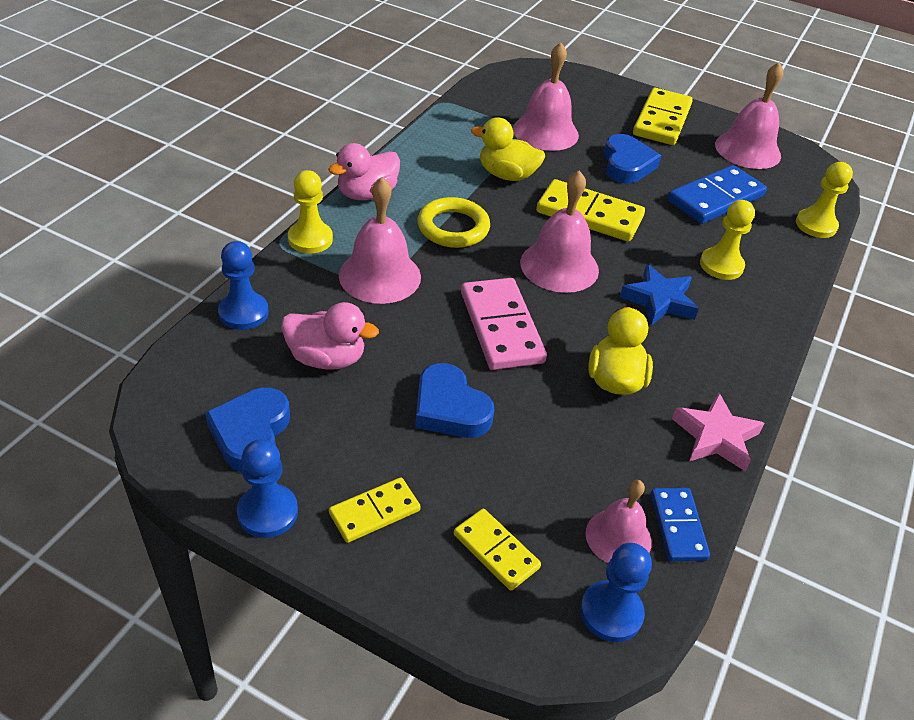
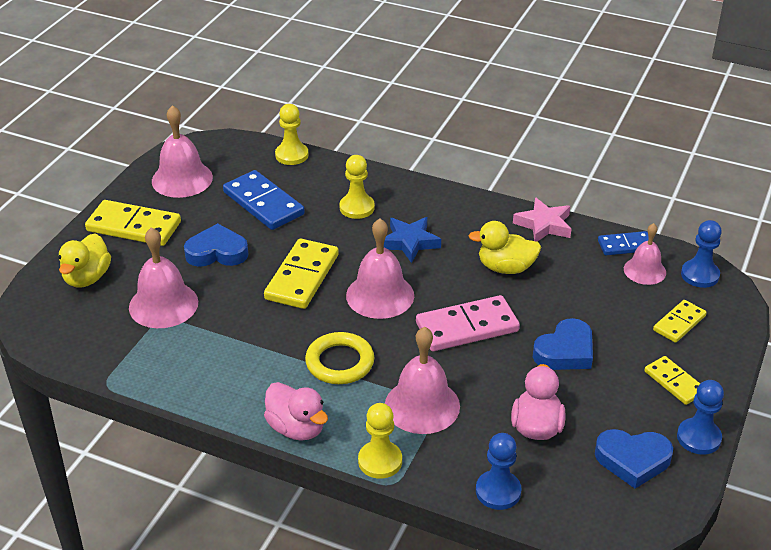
camera: 90 degrees left, 5 degrees down
yellow duck [471,117,545,181] -> yellow duck moved to [58,233,111,288]

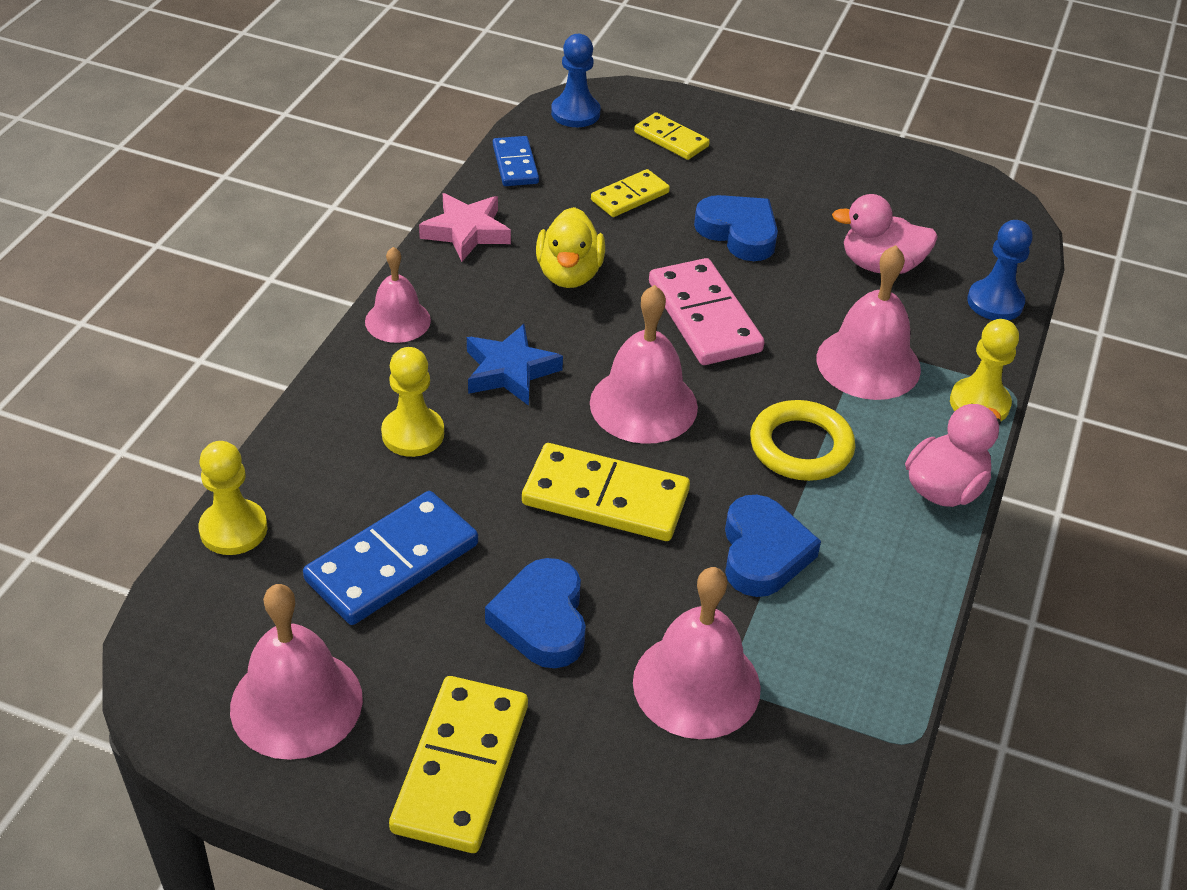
camera: 95 degrees left, 5 degrees up
yellow duck [58,233,111,288] -> none
blue heart [595,429,673,489] -> blue heart moved to [725,495,821,597]
pink bell [624,223,666,285] -> pink bell moved to [365,247,431,343]
yellow domino [644,356,700,405] -> yellow domino moved to [591,169,670,217]
blue pawn [677,380,724,455] -> none

